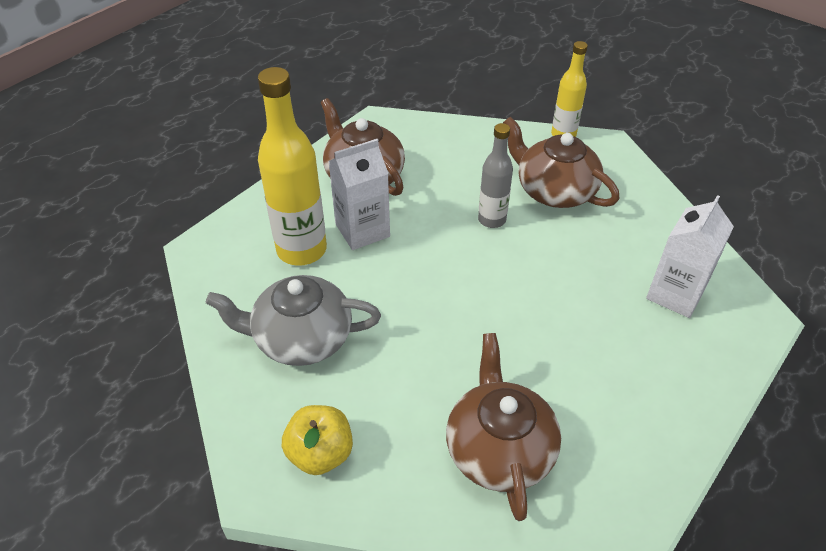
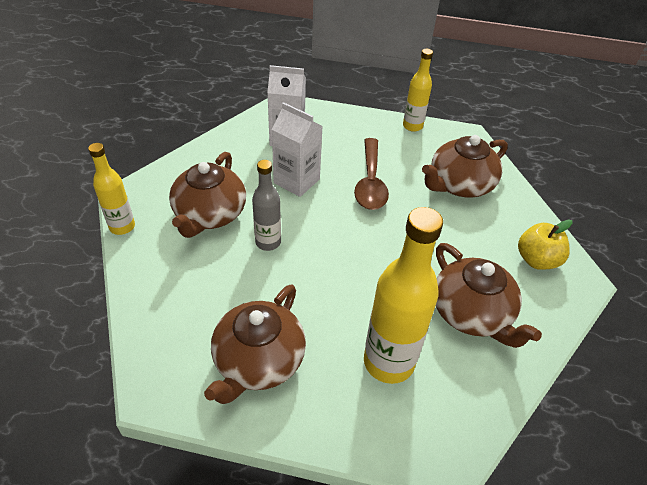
camera: 120 degrees left, 0 degrees up
grey teapot [206,275,381,366] -> brown teapot [436,243,542,348]
white carton [328,139,390,250] -> white carton moved to [271,102,322,197]
none -> brown spoon [354,138,389,210]
none -> yellow bottle [403,49,433,132]

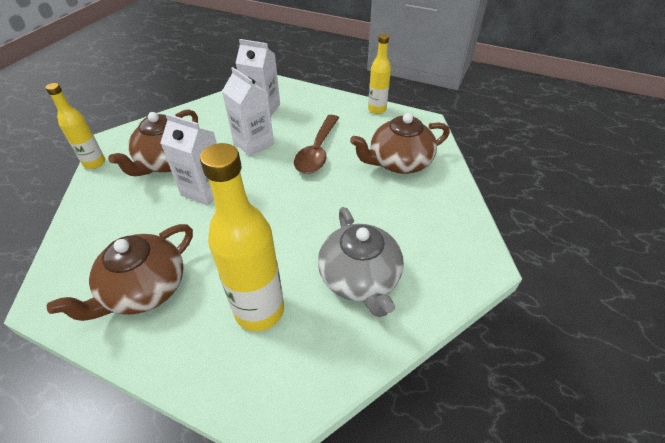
camera: 15 degrees right, 0 degrees up
grey bottle [252,160,281,251] -> white carton [160,114,217,206]
brown teapot [436,243,542,348] -> grey teapot [318,207,404,317]
yellow apple [518,219,572,270] -> none

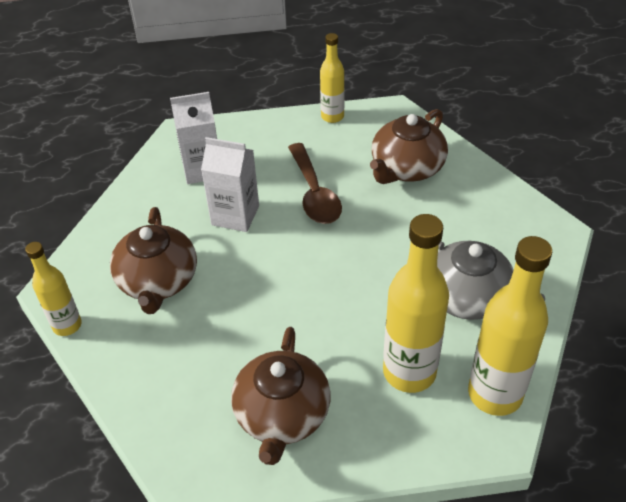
camera: 30 degrees left, 0 degrees up
white carton [160,114,217,206] -> none
none -> yellow bottle [468,236,552,416]

